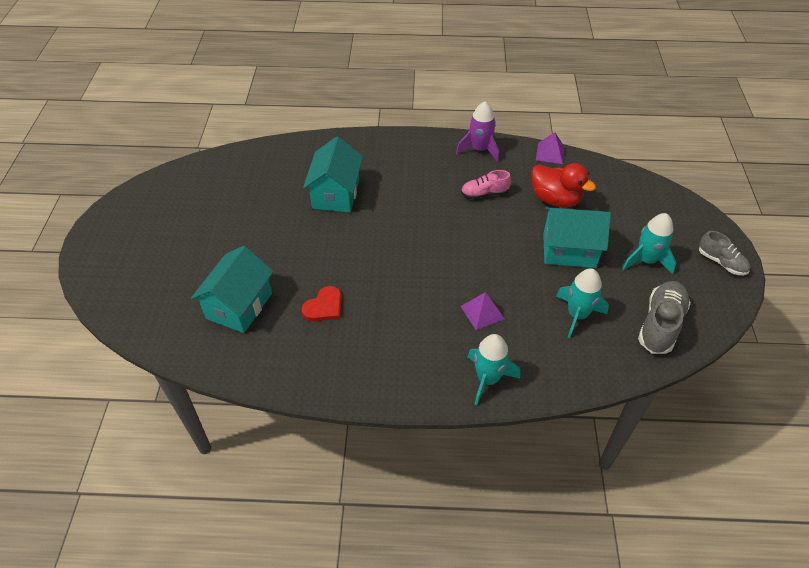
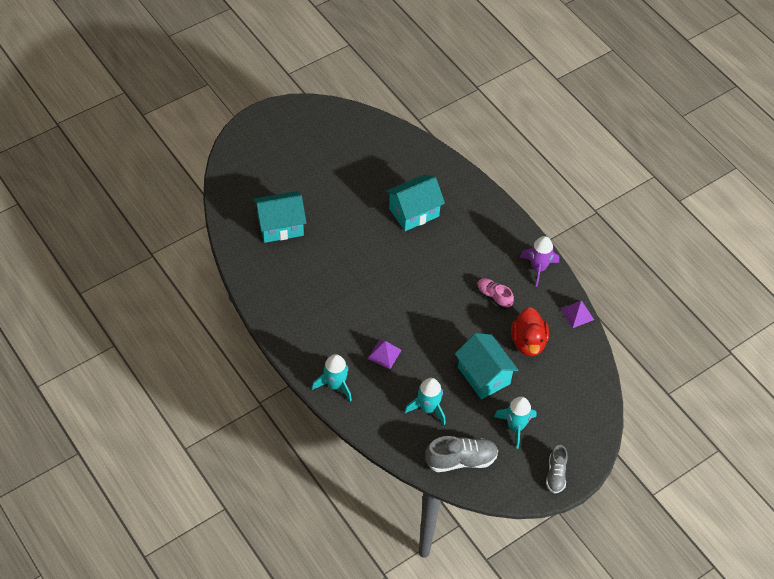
camera: 50 degrees right, 5 degrees up
red heart [302,286,342,321] -> none

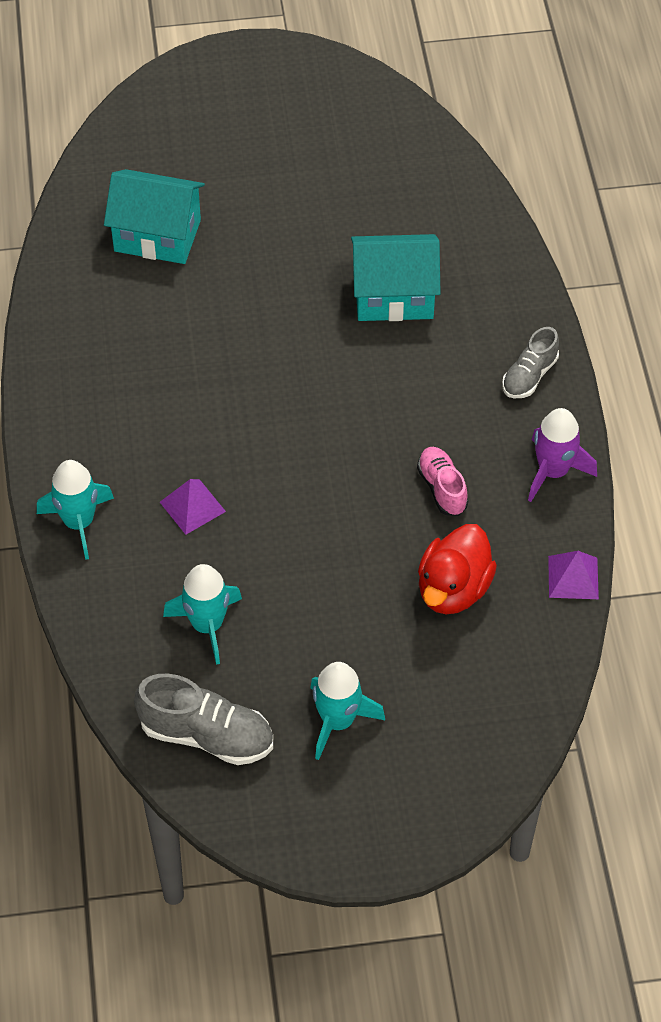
camera: 30 degrees right, 0 degrees up
turquoise house [455,333,518,399] -> none
grey shoe [546,445,568,494] -> grey shoe moved to [502,327,559,398]

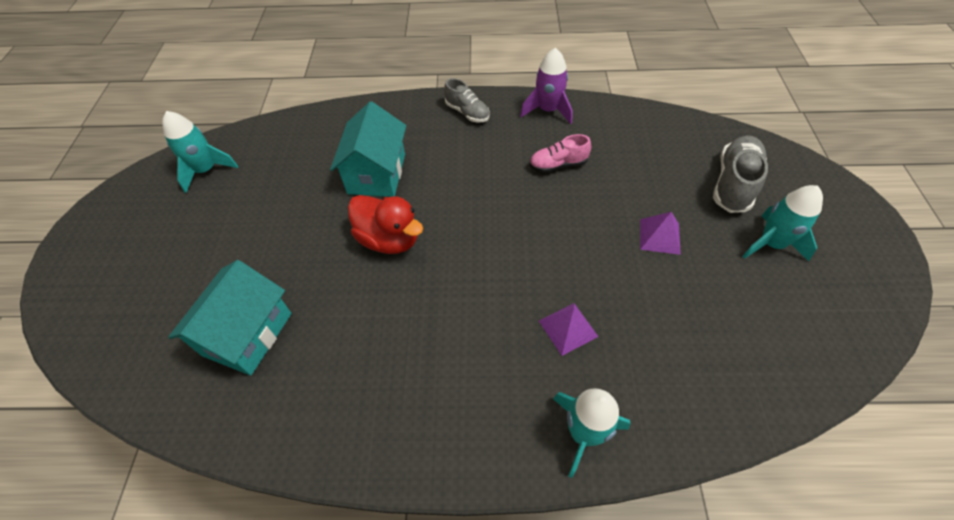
camera: 80 degrees left, 0 degrees up
grey shoe [134,674,273,765] -> grey shoe moved to [713,135,768,213]
turquoise rocket [163,564,242,665] -> turquoise rocket moved to [162,111,238,193]
red duck [418,524,497,614] -> red duck moved to [348,195,423,254]
purple pyramid [548,551,599,599] -> purple pyramid moved to [640,212,681,255]

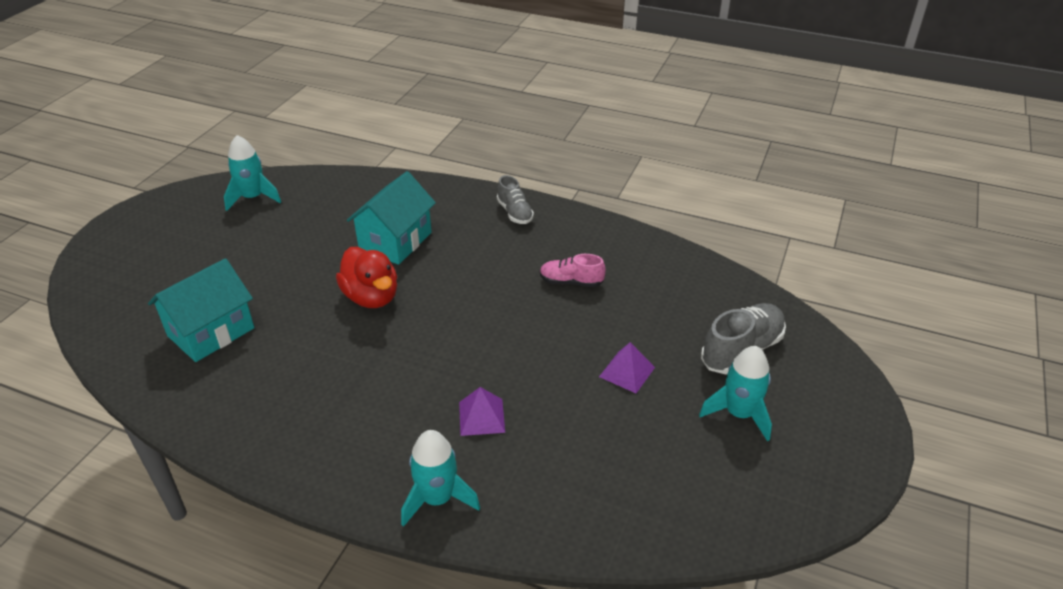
camera: 20 degrees right, 15 degrees down
purple rocket [520,48,573,124] -> none

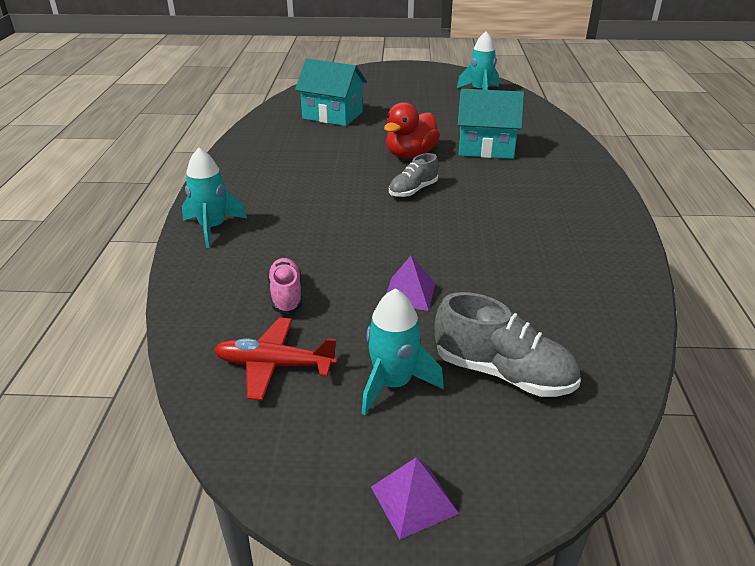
camera: 70 degrees right, 5 degrees down
purple pyramid [459,387,505,436] -> purple pyramid moved to [371,457,459,539]
grey shoe [497,175,534,224] -> grey shoe moved to [389,153,438,197]
pink shoe [540,254,606,287] -> pink shoe moved to [268,258,303,314]
none -> red plane [214,318,337,401]

